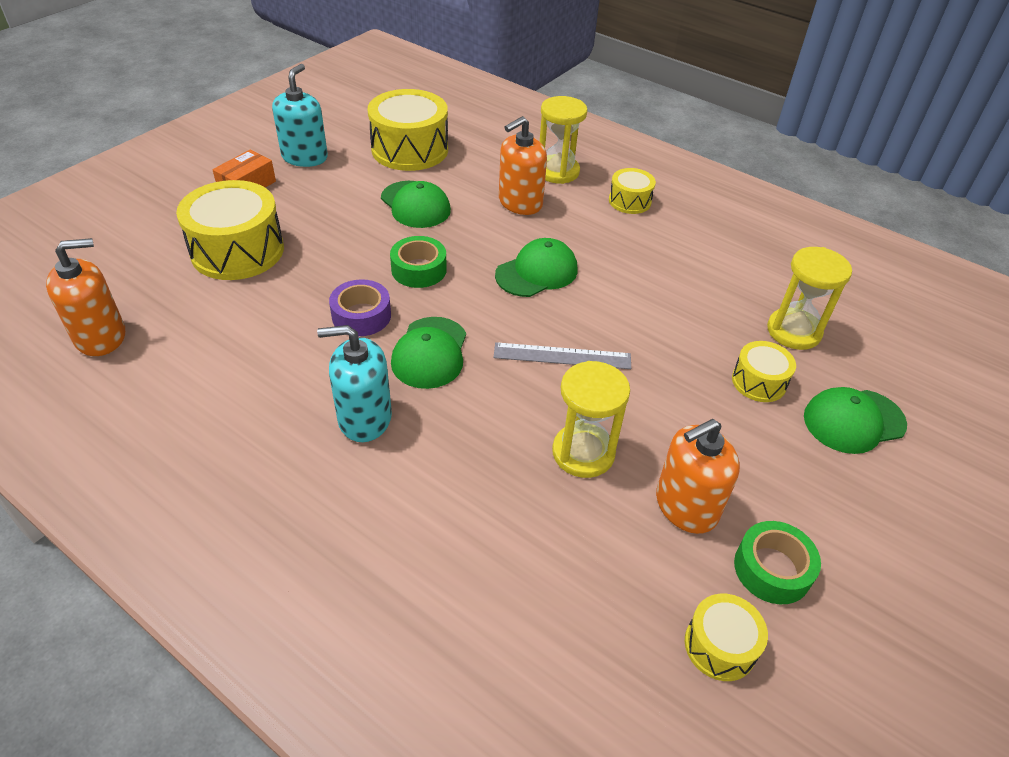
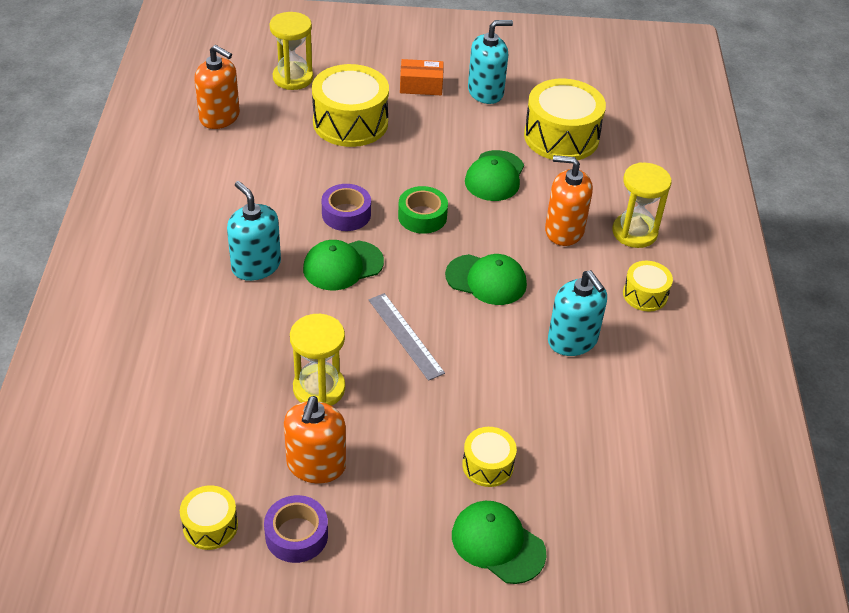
camera: 55 degrees right, 0 degrees up
orange soap dispenser [656,419,740,534] -> orange soap dispenser turned 105 degrees counterclockwise [284,396,346,484]
green tape [734,521,821,604] -> purple tape [264,495,328,563]
yellow hourglass [767,247,852,350] -> yellow hourglass moved to [270,12,313,90]
none -> turquoise soap dispenser [548,270,607,356]

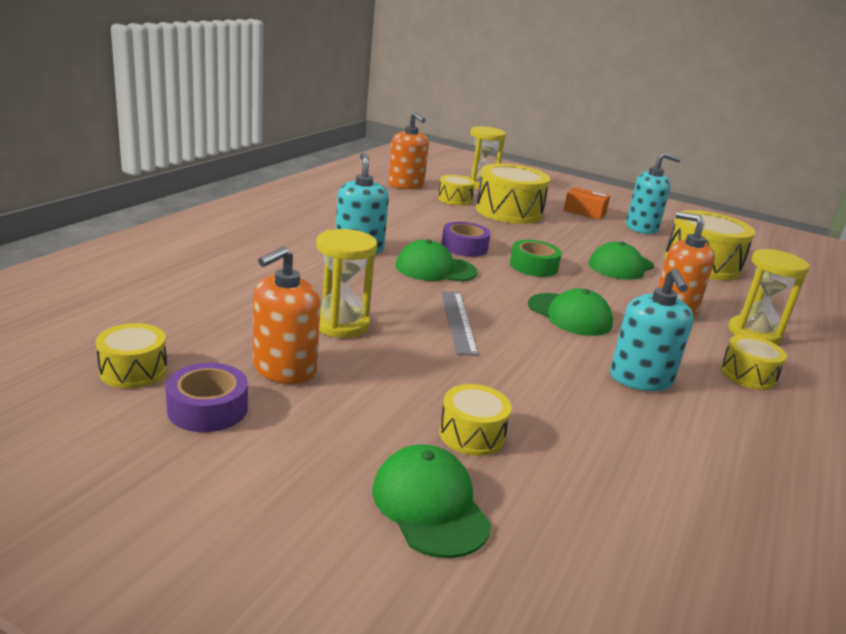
camera: 25 degrees right, 20 degrees down
none -> yellow drum [438,175,475,206]

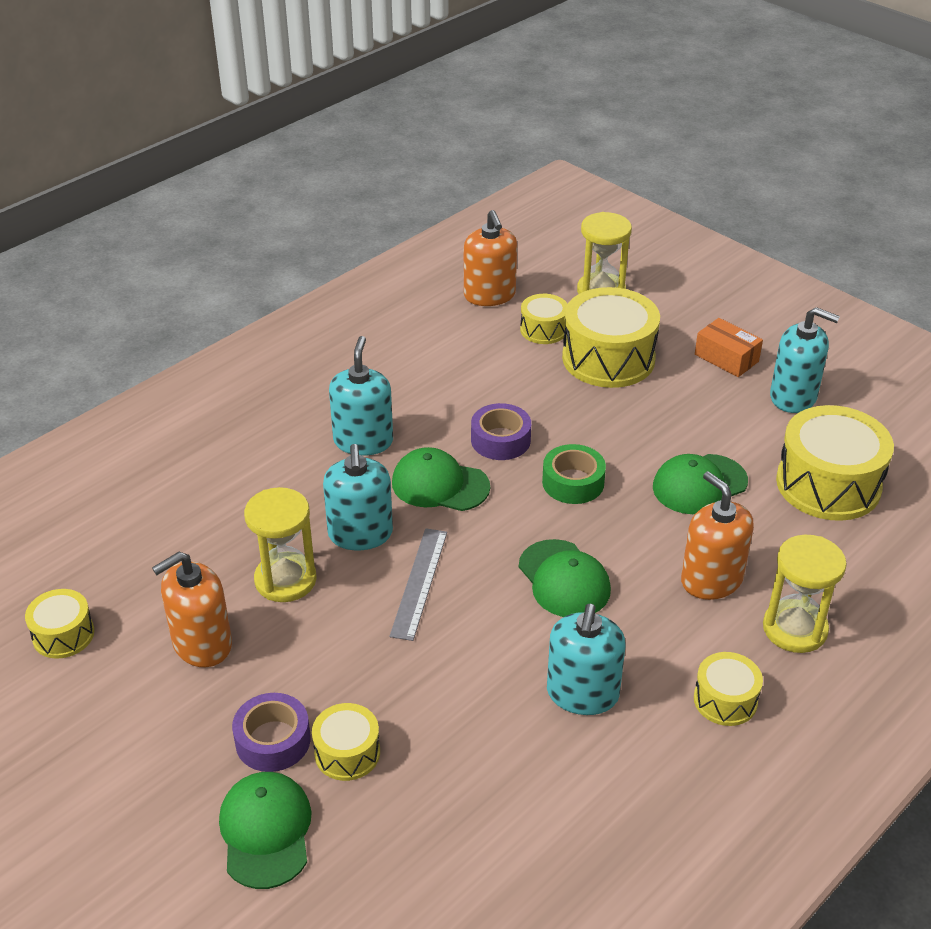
camera: 20 degrees right, 15 degrees up
purple tape [165,363,248,432] -> purple tape moved to [232,693,311,772]
none -> turquoise soap dispenser [323,444,393,550]

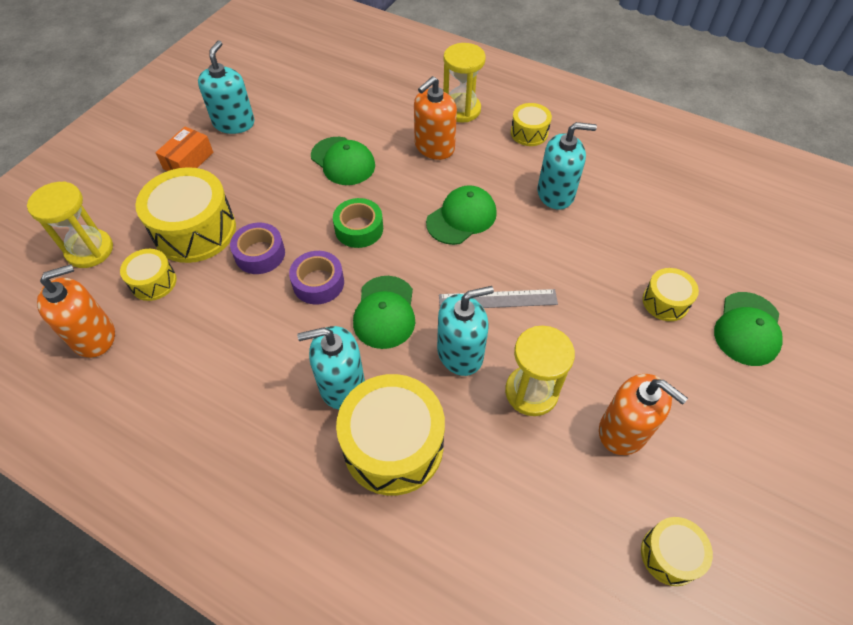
camera: 105 degrees left, 15 degrees up
green cap [219,772,312,889] -> green cap turned 45 degrees counterclockwise [714,292,783,366]
purple tape [232,693,311,772] -> purple tape moved to [230,223,285,274]
yellow drum [776,405,894,521] -> yellow drum moved to [336,374,445,496]

